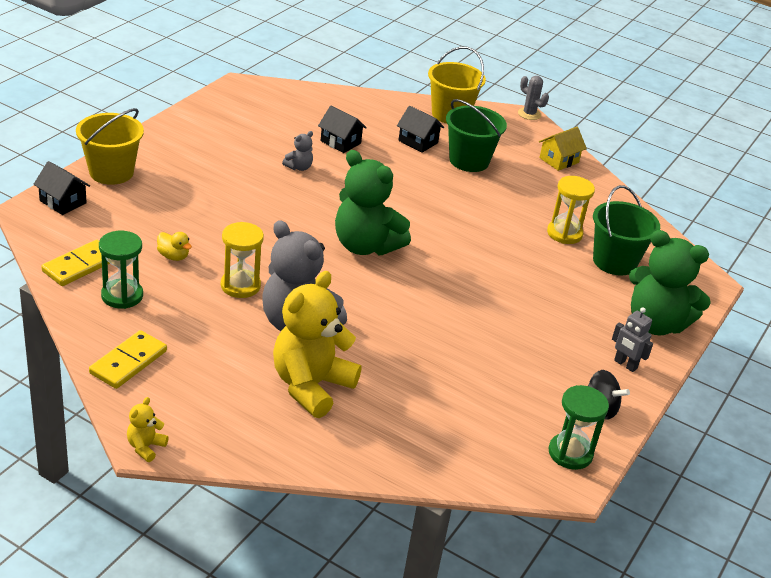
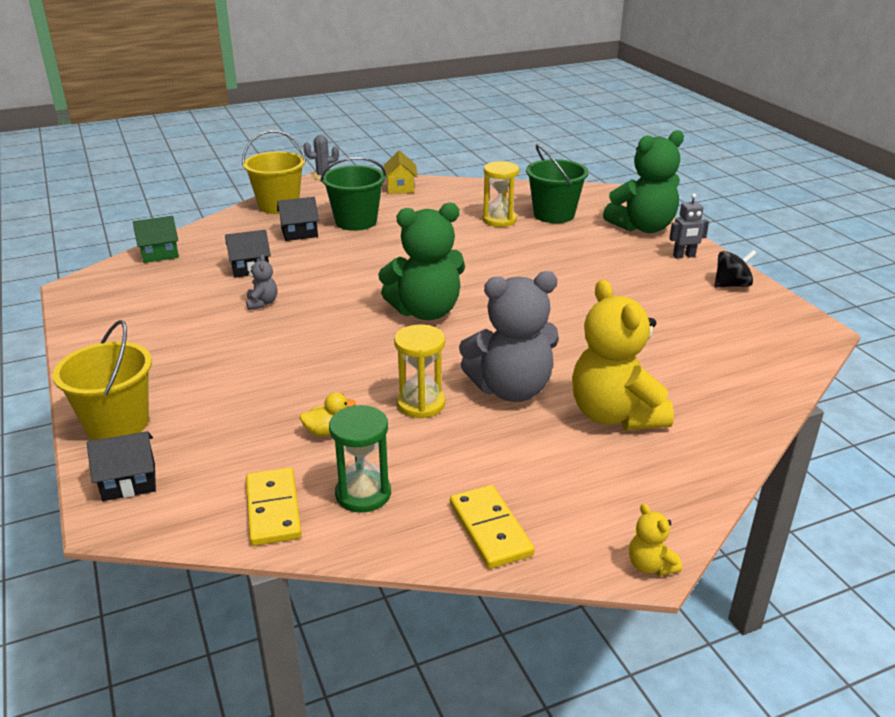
camera: 50 degrees left, 5 degrees down
green hourglass [549,385,609,470] -> none
none -> green house [133,216,179,263]

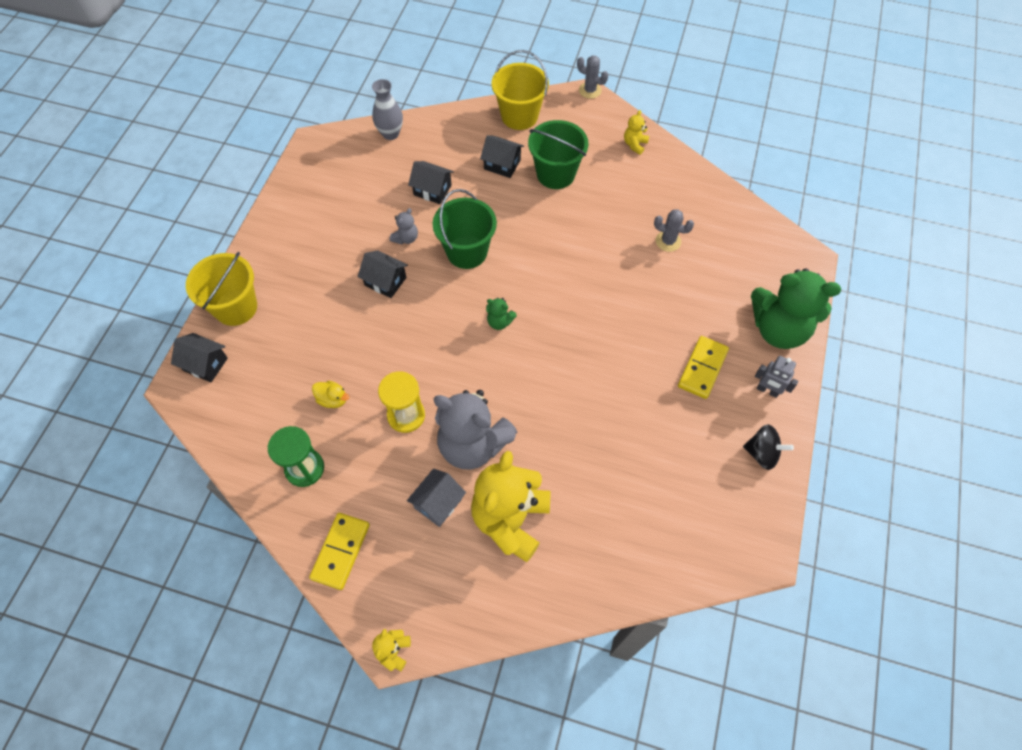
camera: 40 degrees right, 30 degrees up
green house [133,216,179,263] -> grey vase [372,79,403,140]
yellow domino [246,467,302,546] -> yellow domino moved to [678,336,729,399]
green teddy bear [378,203,465,320] -> green teddy bear [486,298,517,330], size x0.42
yellow house [383,151,417,194] -> yellow teddy bear [624,110,649,155]
yellow hourglass [482,161,519,227] -> grey cactus [654,209,694,252]
green bucket [526,144,589,223] -> green bucket moved to [433,189,497,269]
none -> black house [357,251,408,298]
none -> grey house [407,469,466,527]

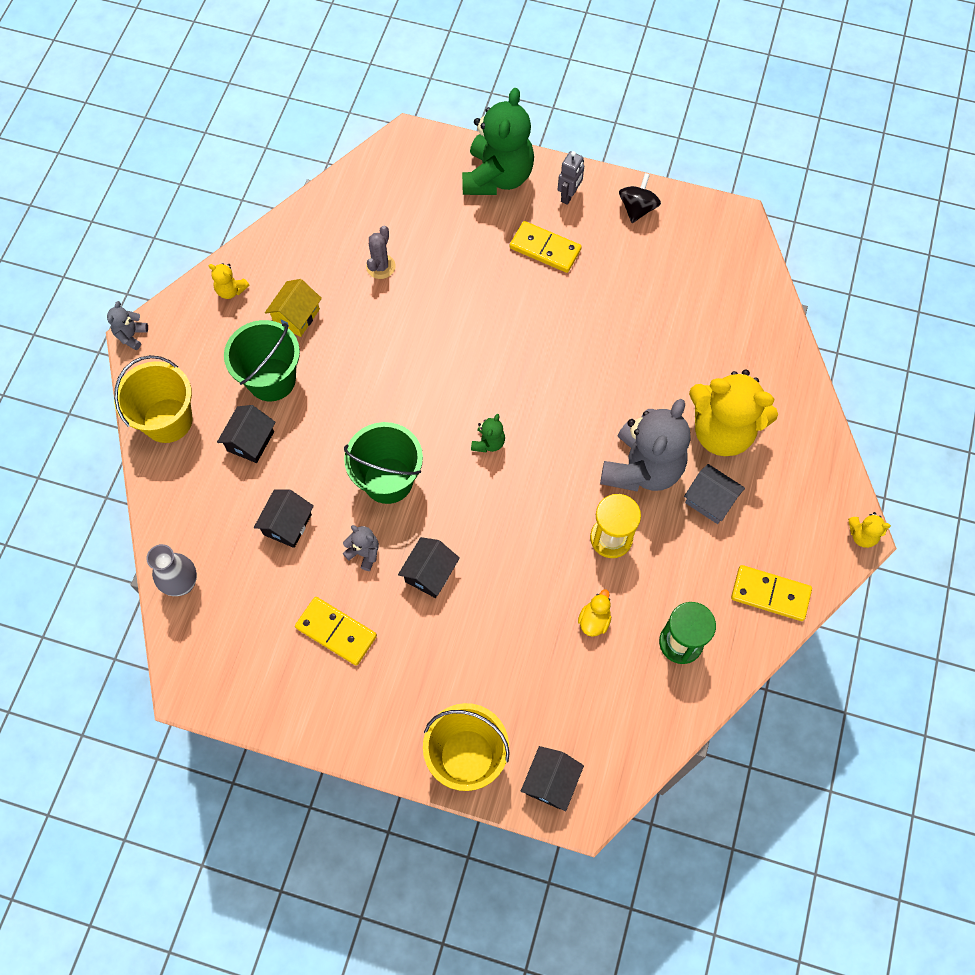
camera: 90 degrees left, 5 degrees up
grey cactus [577,55,608,99] -> grey teddy bear [107,301,148,350]
none -> yellow house [265,279,322,337]
none -> yellow domino [295,597,377,665]

